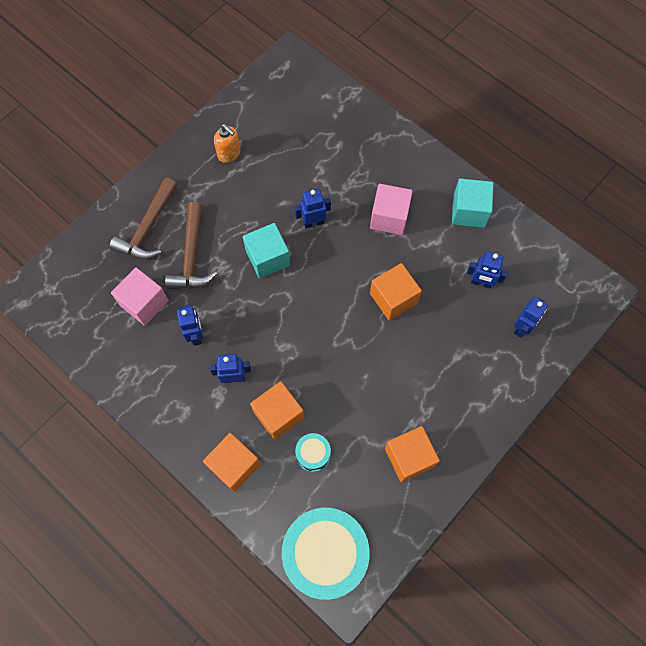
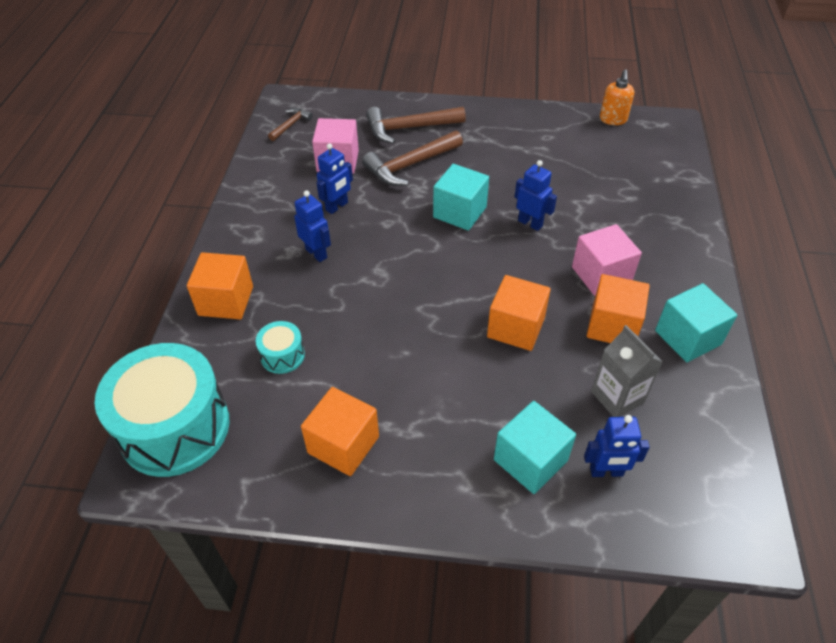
camera: 55 degrees right, 20 degrees down
orange soap dispenser [214,124,240,163] -> orange soap dispenser moved to [600,69,634,125]
orange cube [250,381,304,440] -> orange cube moved to [587,274,650,343]
blue robot [467,252,508,288] -> grey carton [591,325,663,417]
none -> brown hammer [268,108,313,141]
none -> turquoise cube [494,401,576,494]

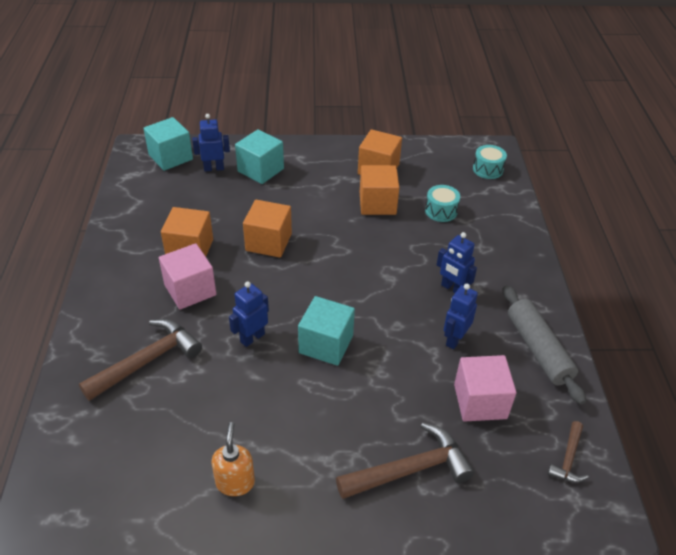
camera: 170 degrees right, 5 degrees down
turquoise drum [95,343,230,477] -> turquoise drum [473,145,507,179], size x0.44
orange cube [187,252,253,319] -> orange cube moved to [360,165,399,215]
brown hammer [362,130,463,186] -> brown hammer moved to [79,319,202,401]
blue robot [515,160,557,231] -> blue robot turned 105 degrees clockwise [229,281,269,347]
grey carton [591,325,663,417] -> none
orange soap dispenser [600,69,634,125] -> orange soap dispenser moved to [212,422,255,496]
turquoise cube [655,283,737,362] -> turquoise cube moved to [143,117,193,171]
none -> grey rolling pin [503,285,586,405]

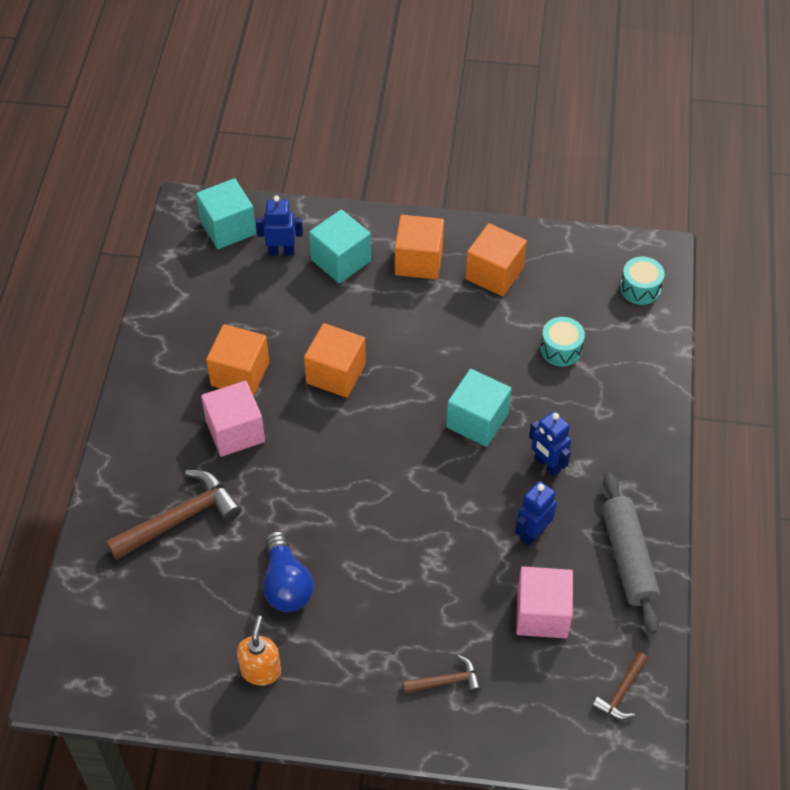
camera: 10 degrees right, 10 degrees up
blue robot [229,281,269,347] -> none
turquoise cube [298,296,355,366] -> turquoise cube moved to [446,369,512,447]
brown hammer [336,423,474,499] -> brown hammer [402,655,481,693], size x0.54
orange cube [360,165,399,215] -> orange cube moved to [395,215,444,279]
none -> blue light bulb [263,530,314,612]

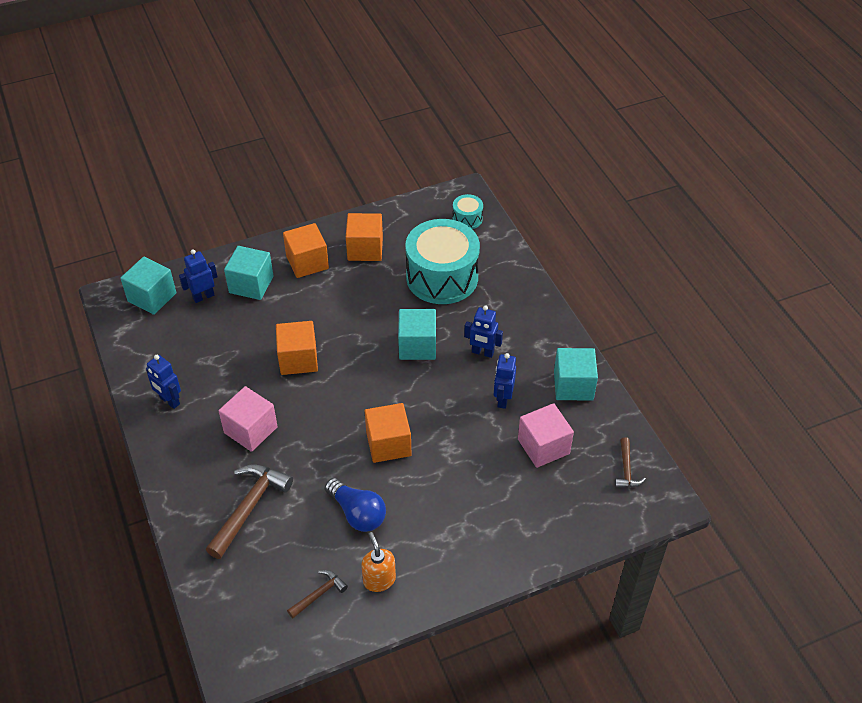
camera: 30 degrees left, 5 degrees down
orange cube [206,324,269,397] -> orange cube moved to [365,403,411,463]
brown hammer [402,655,481,693] -> brown hammer moved to [287,570,348,618]
turquoise drum [540,317,585,366] -> turquoise drum [405,219,480,304], size x2.28
grey rolling pin [602,472,660,634] -> turquoise cube [554,348,598,401]
none -> blue robot [146,355,181,409]

